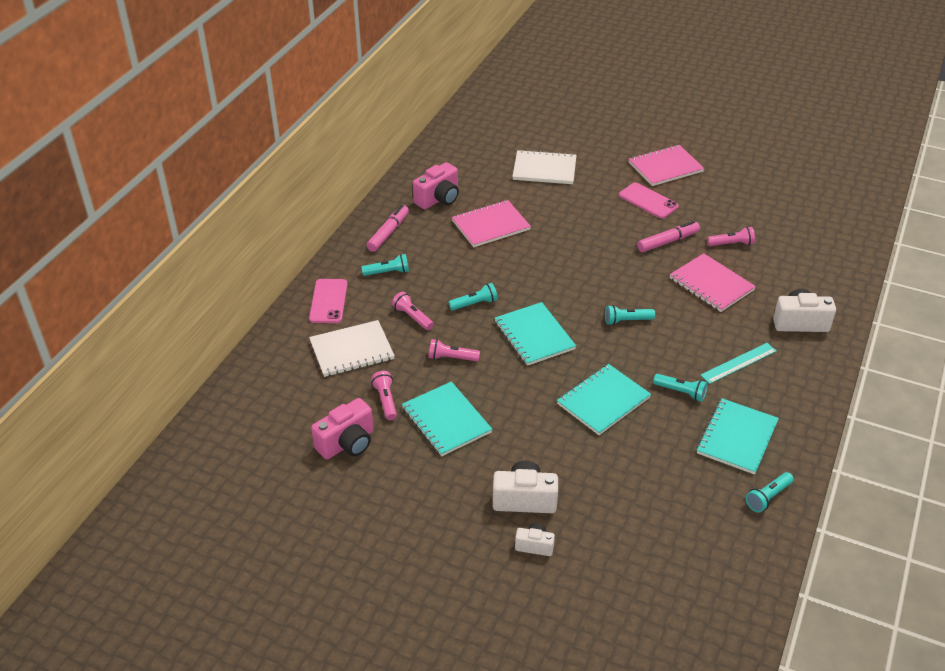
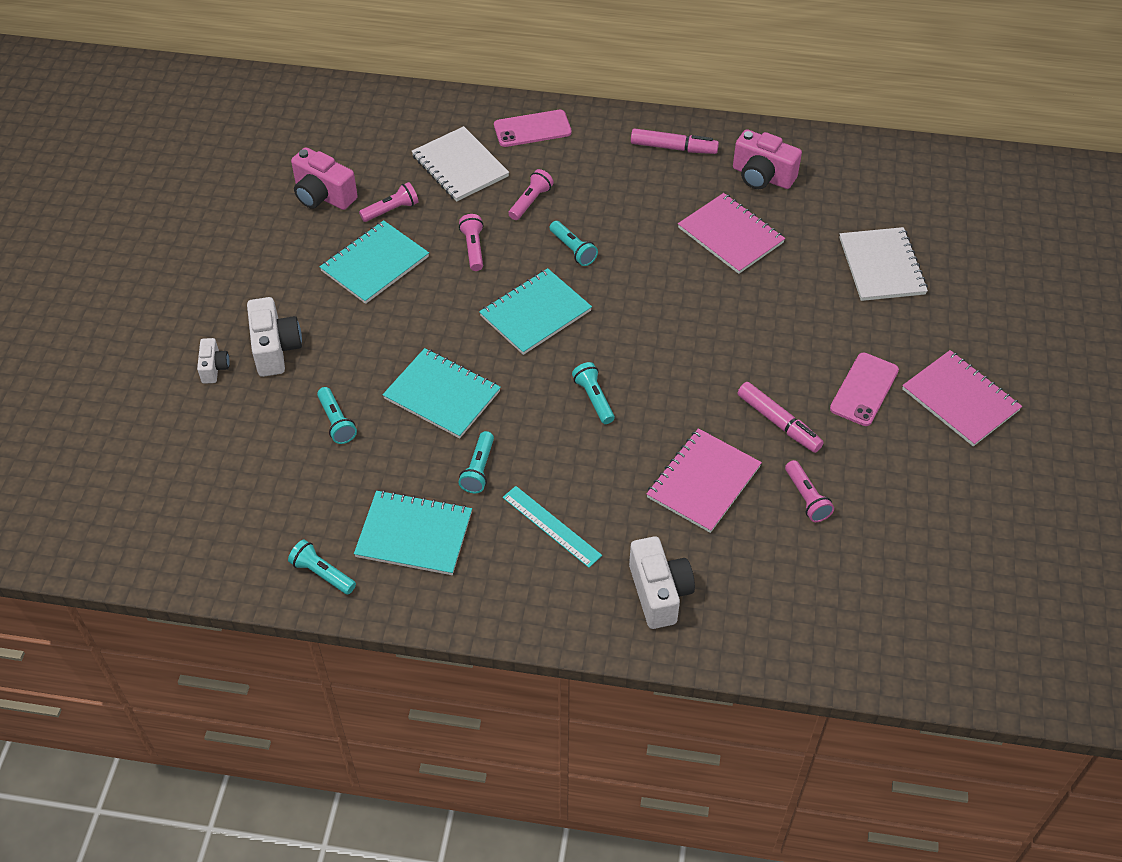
camera: 75 degrees right, 10 degrees up
turquoise flashlight [361,254,409,276] -> turquoise flashlight moved to [317,387,357,444]

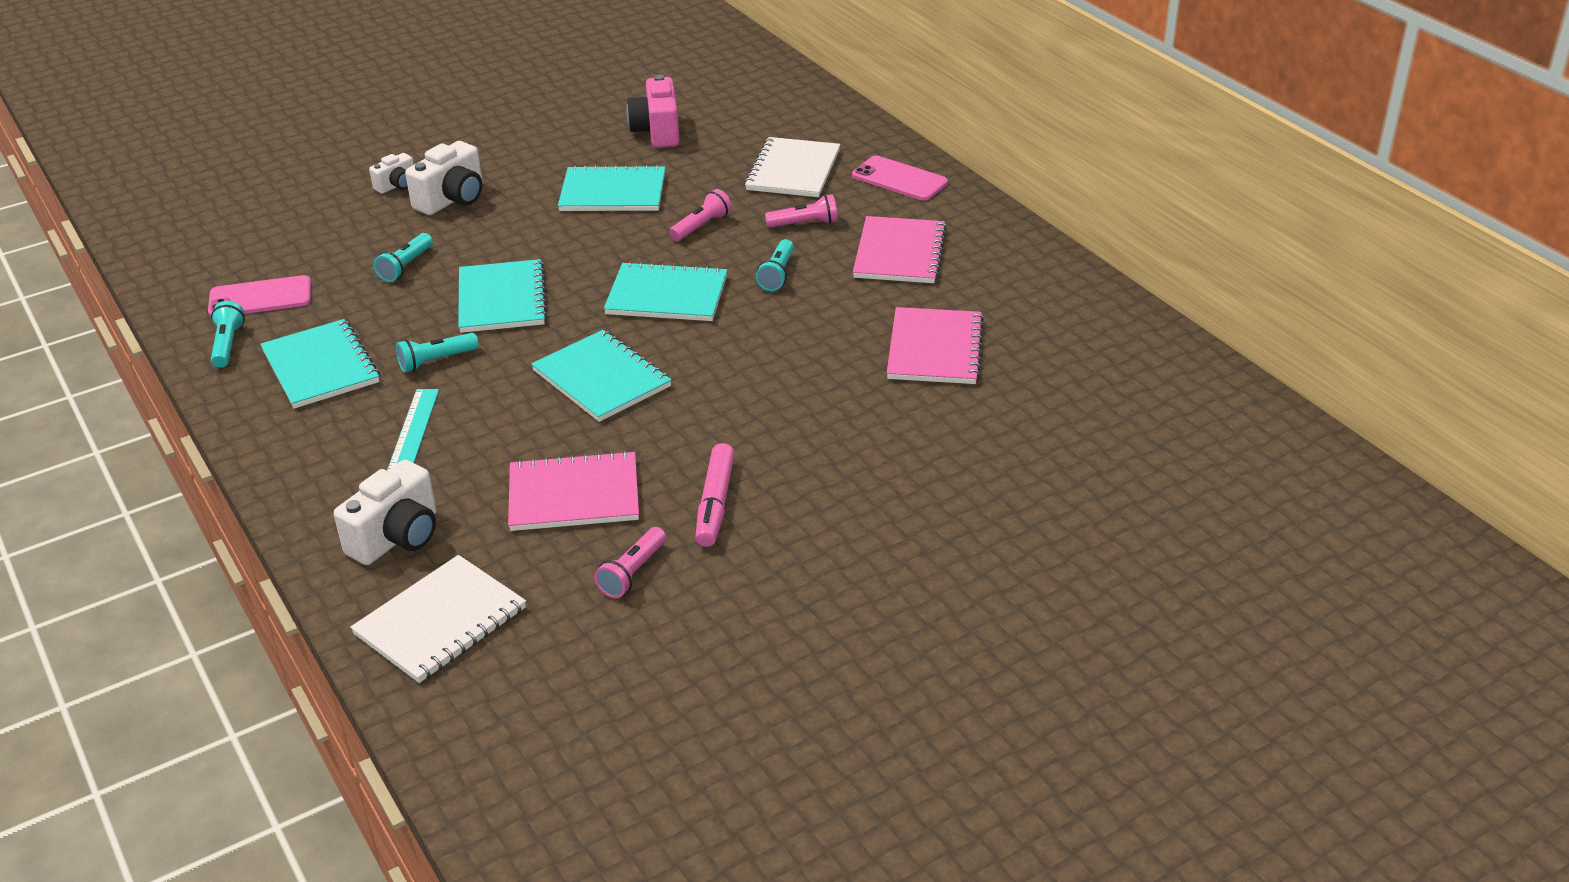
camera: 50 degrees right, 15 degrees down
pink flashlight [359,182,419,222] -> none
turquoise flashlight [572,362,615,424] -> turquoise notebook [531,330,672,422]
pink marker [631,128,719,154] -> none
pink camera [733,129,802,189] -> none
pink phone [830,353,899,426] -> pink phone moved to [208,275,311,317]
white notebook [839,227,928,301] -> white notebook moved to [350,555,526,683]
pink notebook [902,350,1022,446] -> pink notebook moved to [853,216,947,283]

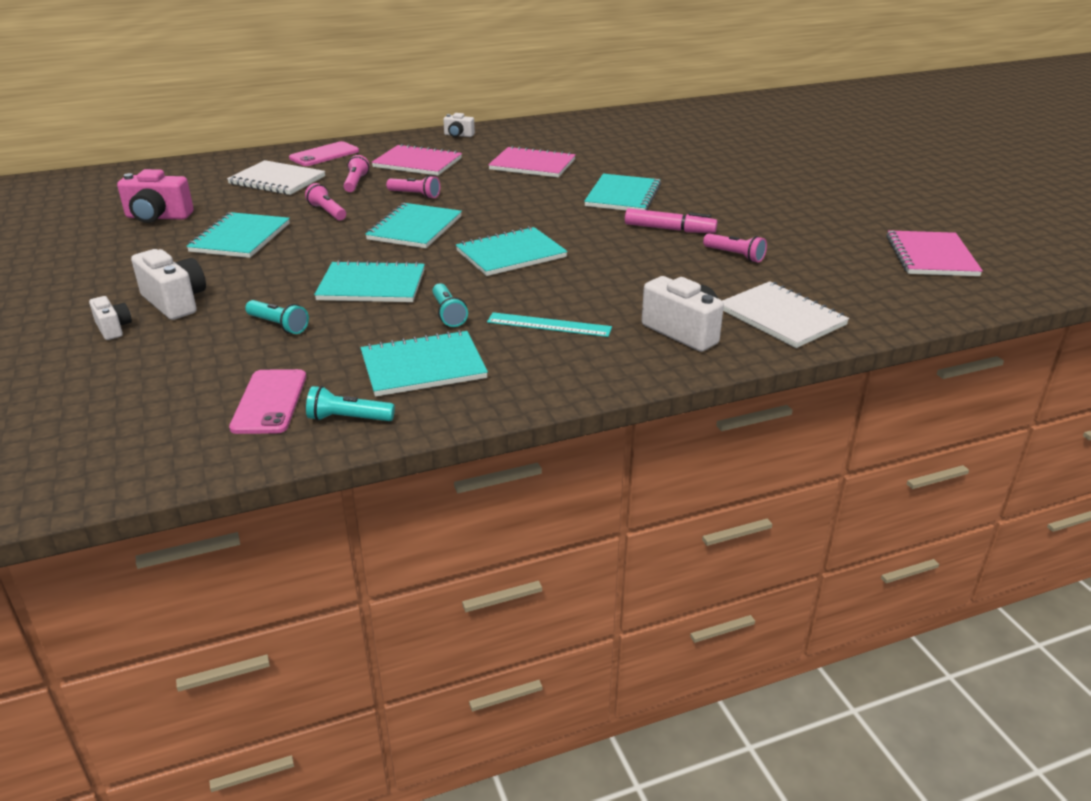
camera: 80 degrees left, 5 degrees down
pink notebook [508,451,639,531] -> pink notebook moved to [886,230,983,276]
turquoise flashlight [756,239,794,291] -> pink flashlight [386,175,440,199]
none -> white camera [443,113,475,137]
none -> turquoise notebook [584,174,661,211]

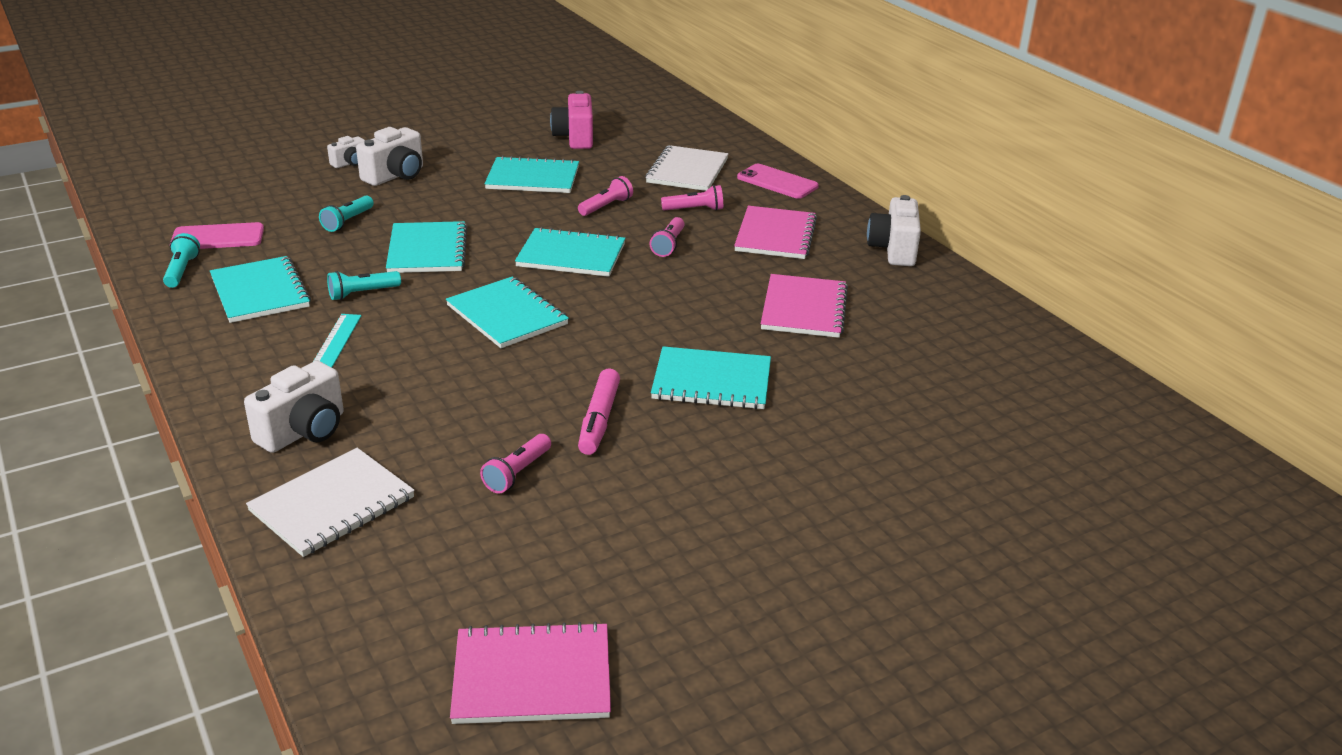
camera: 80 degrees right, 0 degrees up
white camera [443,113,475,137] -> white camera [867,195,921,266], size x1.74

